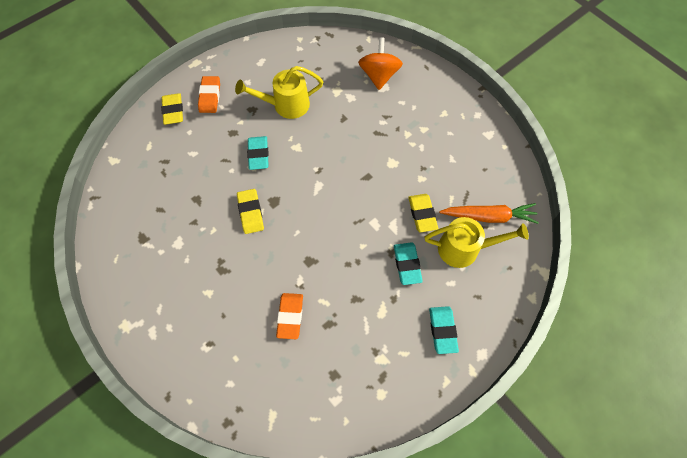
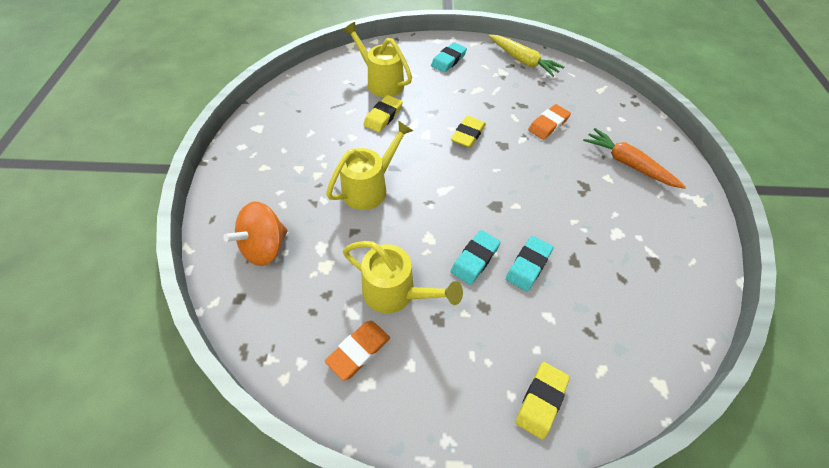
camera: 140 degrees left, 10 degrees down
orange eraser [198,76,220,113] -> orange eraser moved to [325,321,390,381]
yellow eraser [237,189,264,234] -> yellow eraser moved to [451,116,486,148]
turquoise eraser [394,242,423,285] -> turquoise eraser moved to [506,236,553,291]
orange carrot [439,203,539,224] -> orange carrot moved to [583,128,686,189]
none -> yellow watering can [326,120,413,210]
none -> yellow carrot [489,35,564,77]

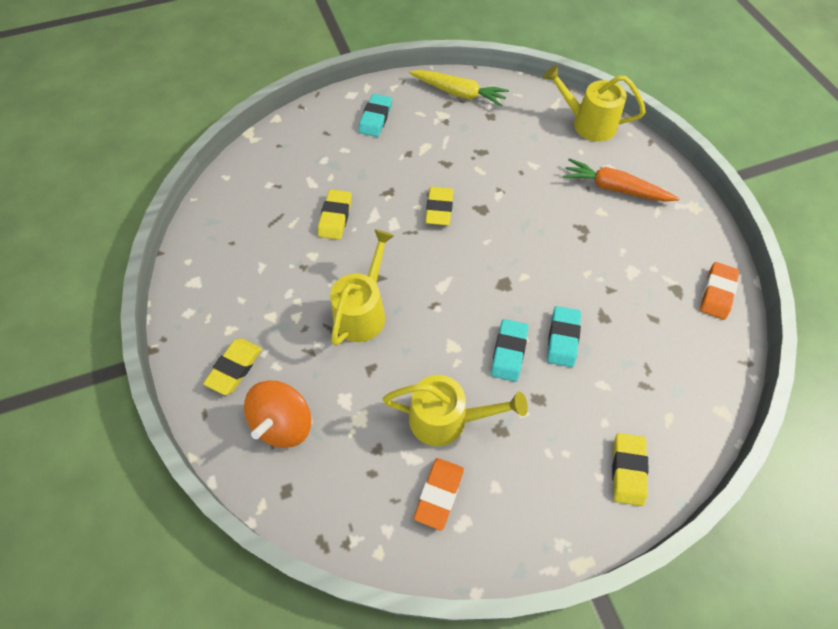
camera: 20 degrees left, 5 degrees up
yellow watering can [343,22,412,97] -> yellow watering can moved to [543,65,646,142]
orange eraser [528,104,571,140] -> orange eraser moved to [700,262,739,320]
none -> yellow eraser [203,338,262,395]

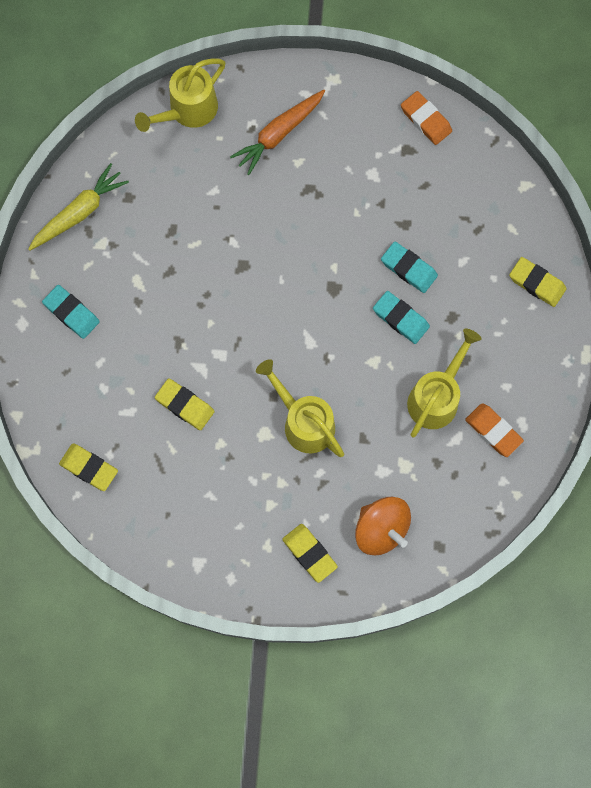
camera: 65 degrees left, 15 degrees up
yellow eraser [425,187,454,225] -> yellow eraser moved to [59,443,118,491]

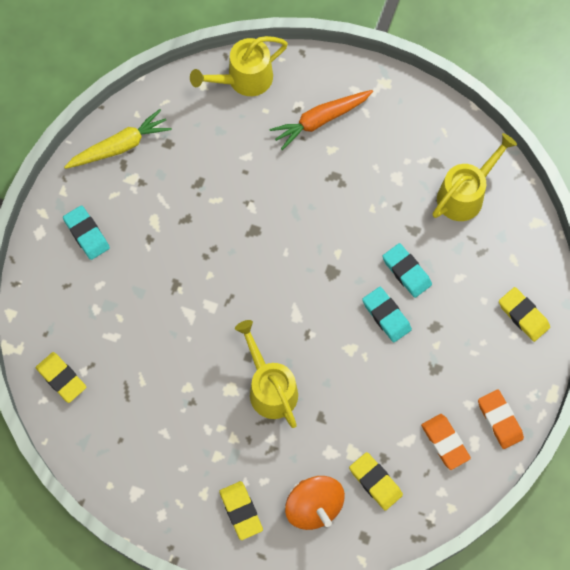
camera: 15 degrees right, 5 degrees down
yellow eraser [155,378,215,430] -> yellow eraser moved to [349,452,403,511]
orange eraser [401,91,452,145] -> orange eraser moved to [478,390,524,449]
yellow watering can [407,329,482,437] -> yellow watering can moved to [433,133,517,221]

